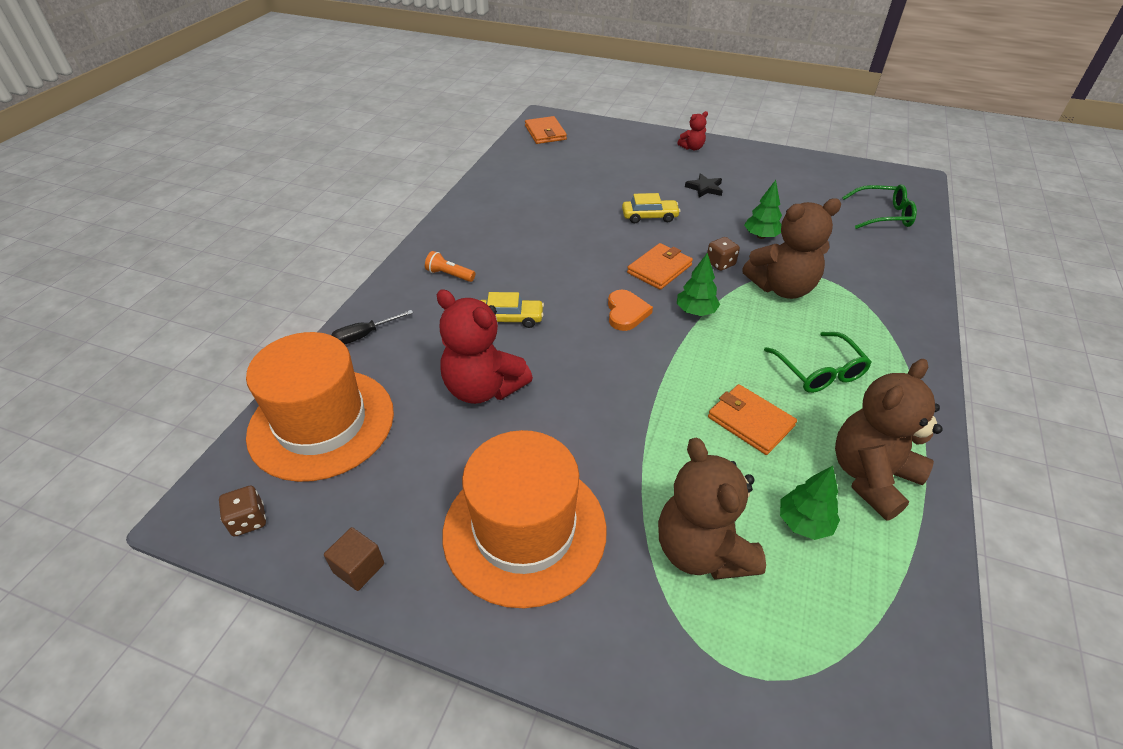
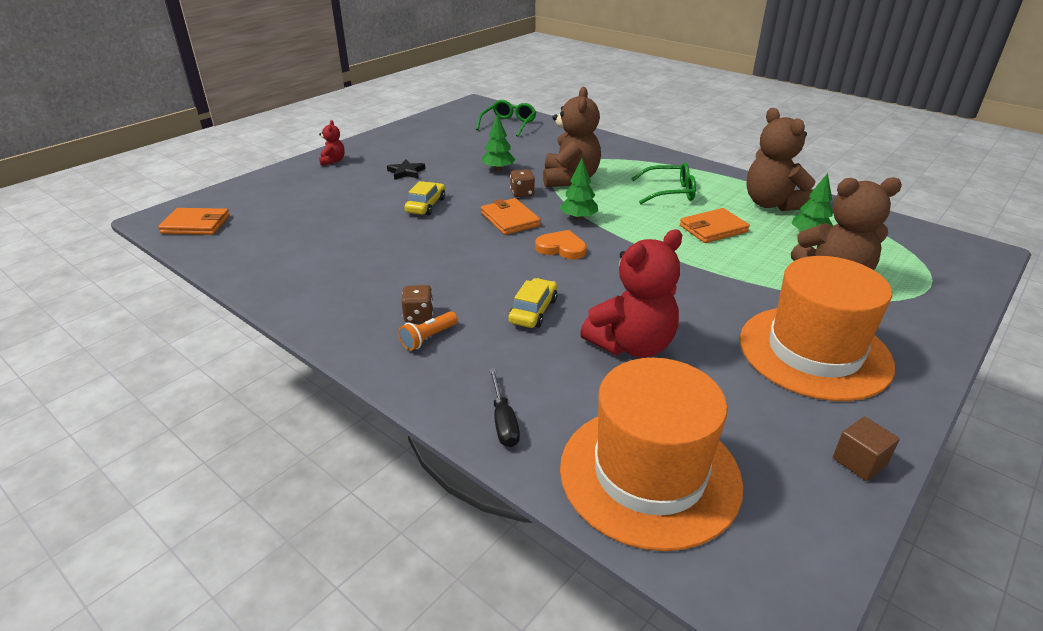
camera: 70 degrees left, 10 degrees down
brown dice [219,486,266,537] -> brown dice moved to [401,285,434,322]

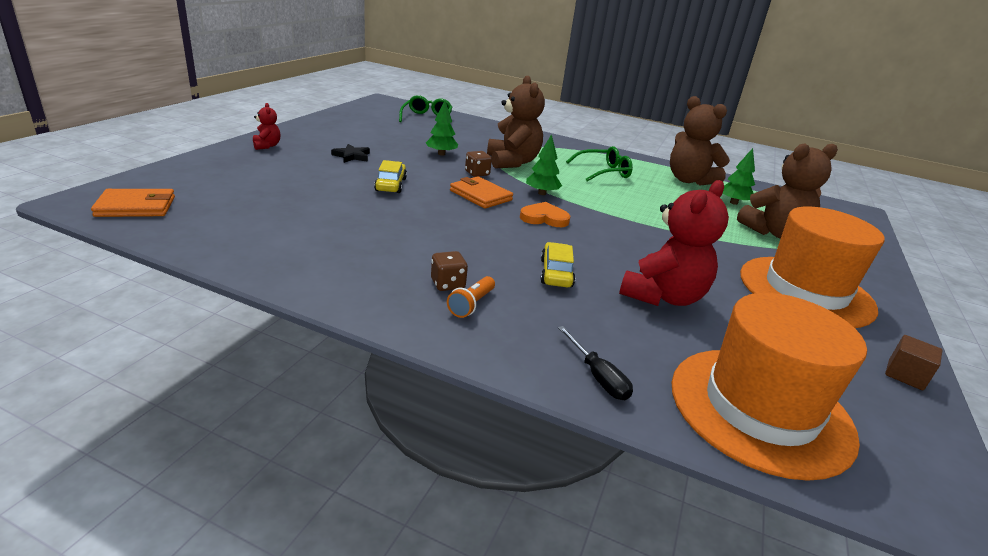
camera: 20 degrees left, 5 degrees down
orange wallet [680,208,750,243] -> none

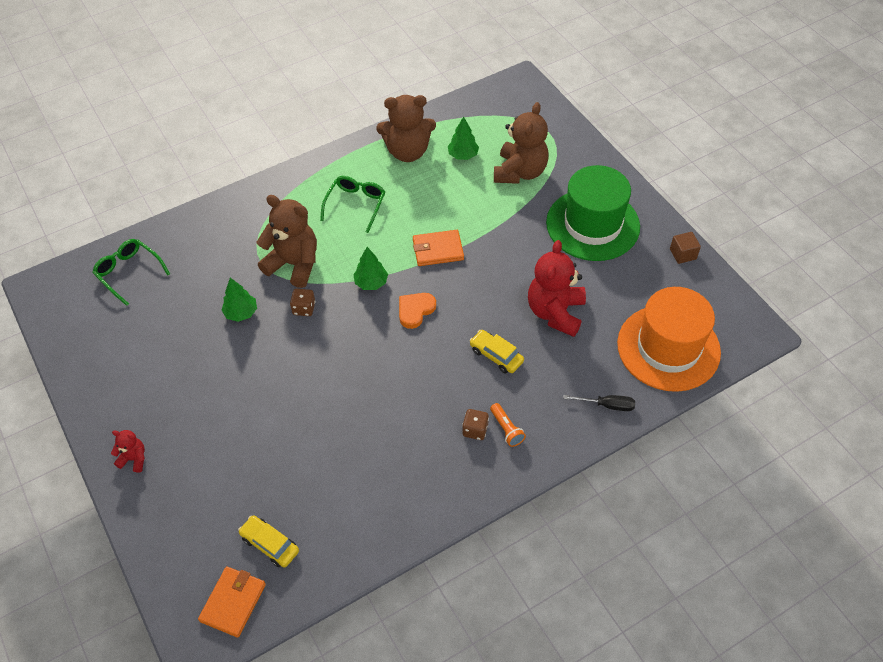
camera: 50 degrees left, 25 degrees up
black star [331,144,370,163] -> none
yellow car [374,160,407,193] -> yellow car moved to [238,515,299,568]
orange wallet [450,176,513,209] -> orange wallet moved to [413,230,464,266]
red teddy bear [619,180,729,306] -> red teddy bear turned 150 degrees counterclockwise [528,240,586,337]
orange hat [740,206,885,328] -> green hat [546,165,640,261]

